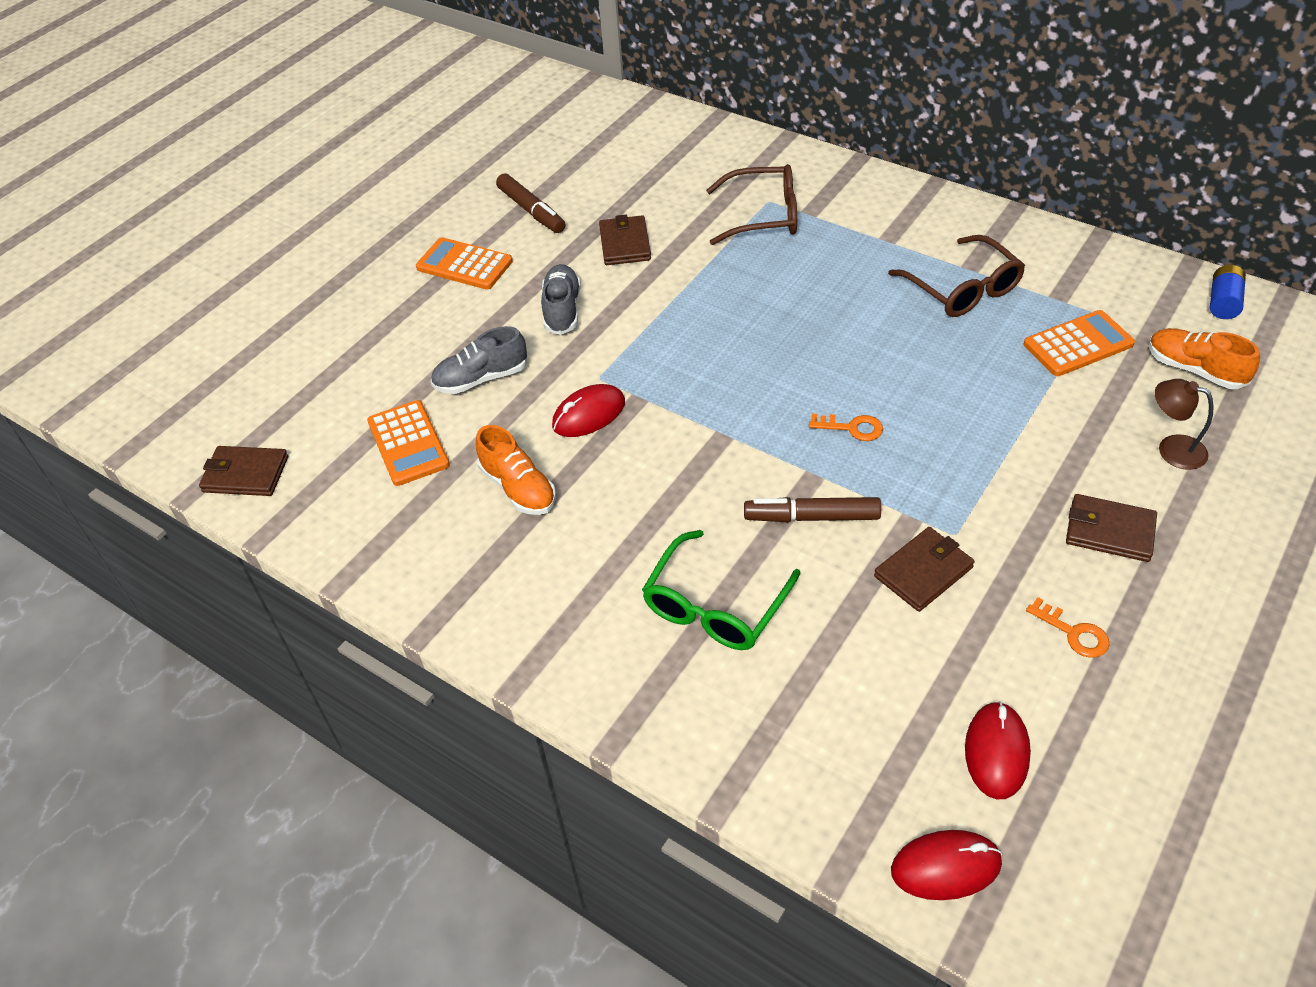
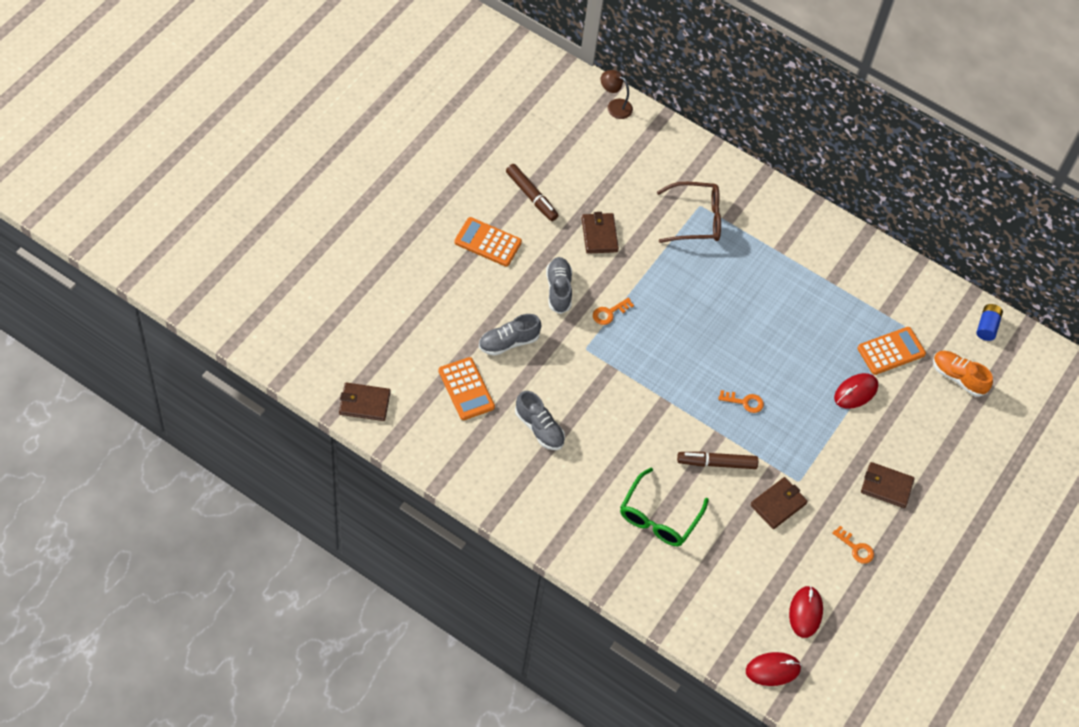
camera: 10 degrees left, 10 degrees up
orange shoe [476,425,556,515] -> grey shoe [515,391,565,450]
red mouse [552,384,625,437] -> red mouse moved to [834,373,878,409]
brown glasses [888,235,1025,317] -> none
brown lamp [1155,379,1214,470] -> brown lamp moved to [601,70,633,119]
none -> orange key [593,298,634,325]

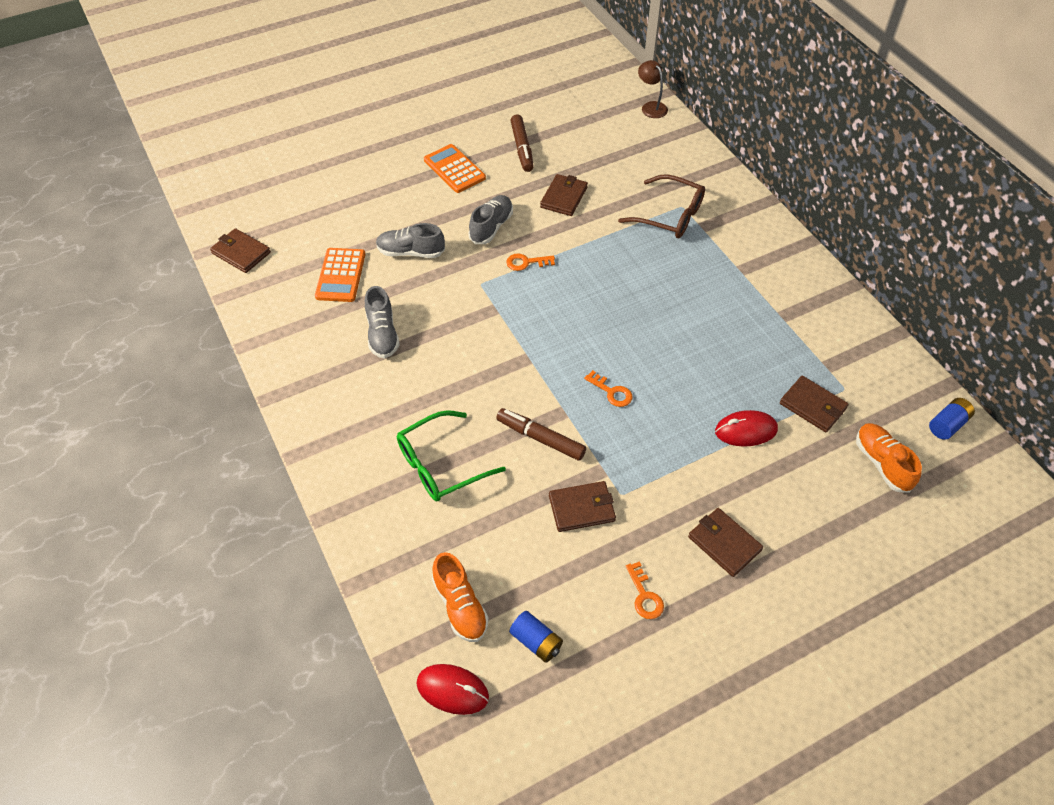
camera: 35 degrees right, 5 degrees down
red mouse [789,586,823,638] -> blue battery [509,611,563,663]
orange calculator [857,327,926,375] -> brown wallet [780,376,849,432]
none -> orange shoe [432,552,489,642]

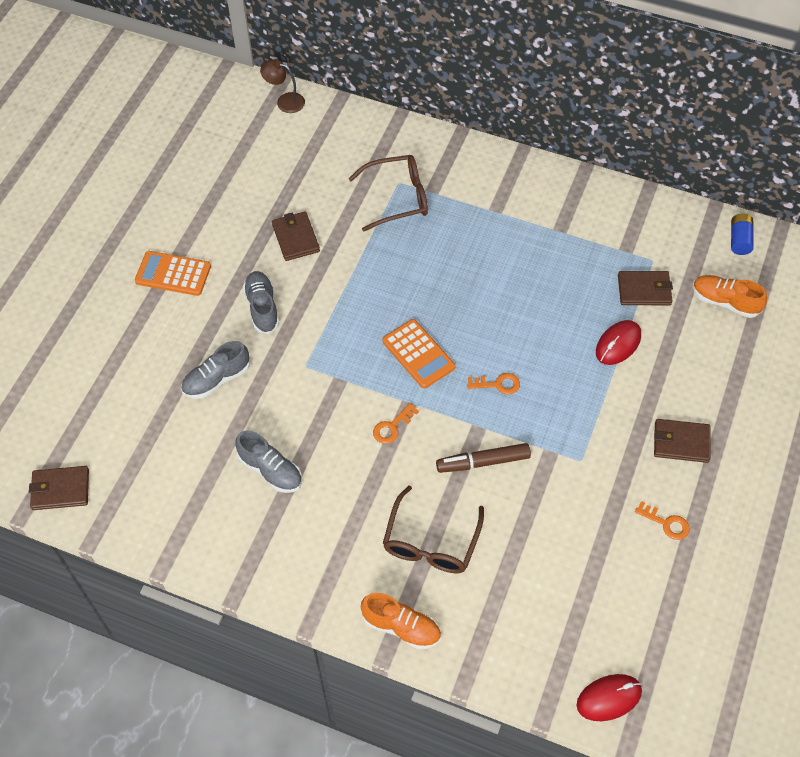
camera: 40 degrees left, 5 degrees up
orange calculator [315,248,365,302] -> orange calculator moved to [382,319,455,389]
green glasses [397,410,506,502] -> brown glasses [383,485,484,573]
orange shoe [432,552,489,642] -> orange shoe moved to [361,593,441,649]
orange key [506,253,555,271] -> orange key moved to [373,403,419,444]
blue battery [509,611,563,663] -> none
brown marker [510,114,534,172] -> none
brown wallet [549,481,616,532] -> none

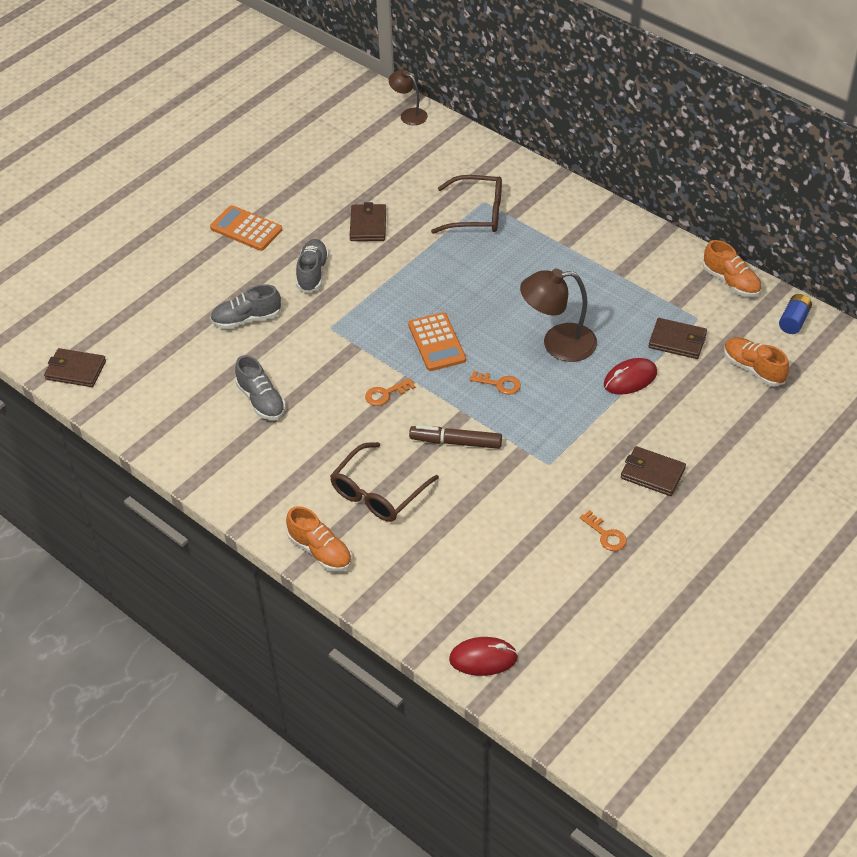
camera: 20 degrees right, 10 degrees down
none -> brown lamp [520,269,597,362]
none -> orange shoe [703,240,762,297]

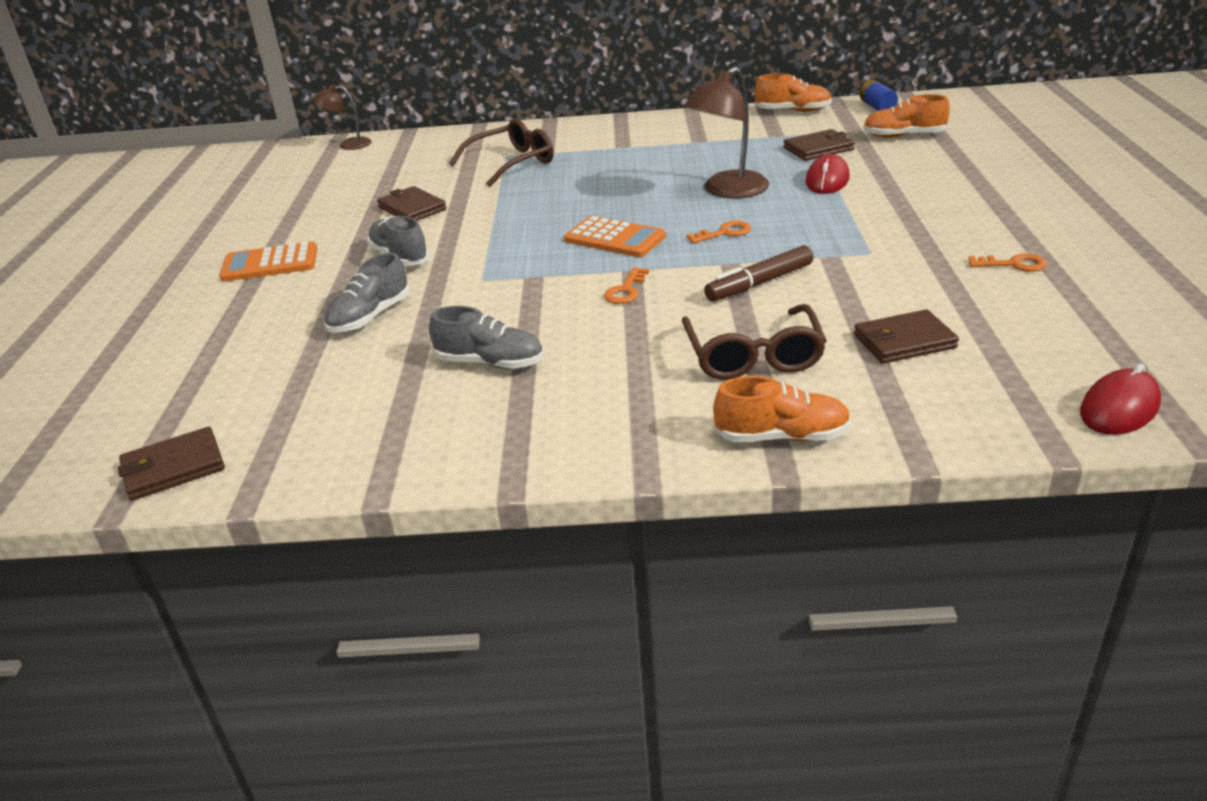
camera: 40 degrees left, 15 degrees down
brown wallet [621,446,686,496] -> brown wallet moved to [854,309,959,364]

